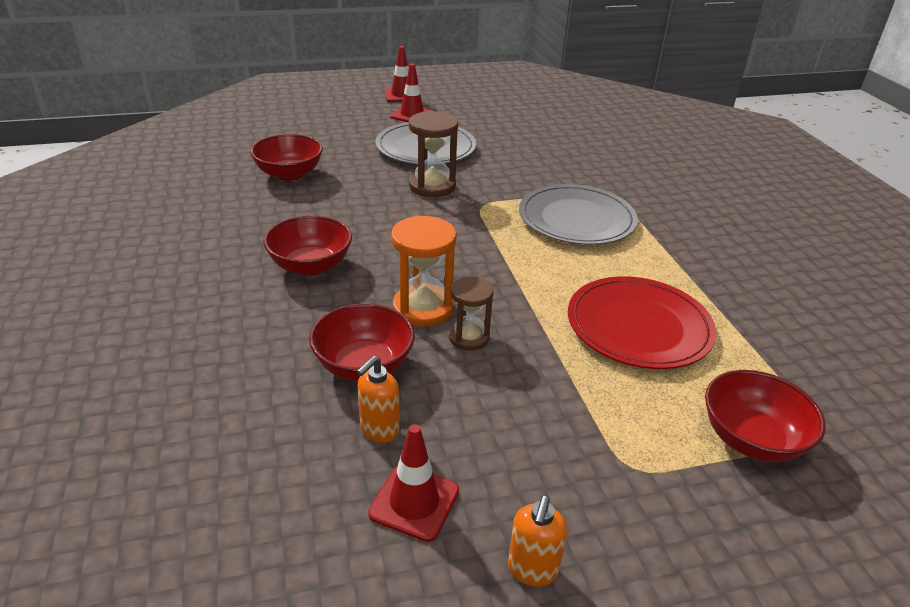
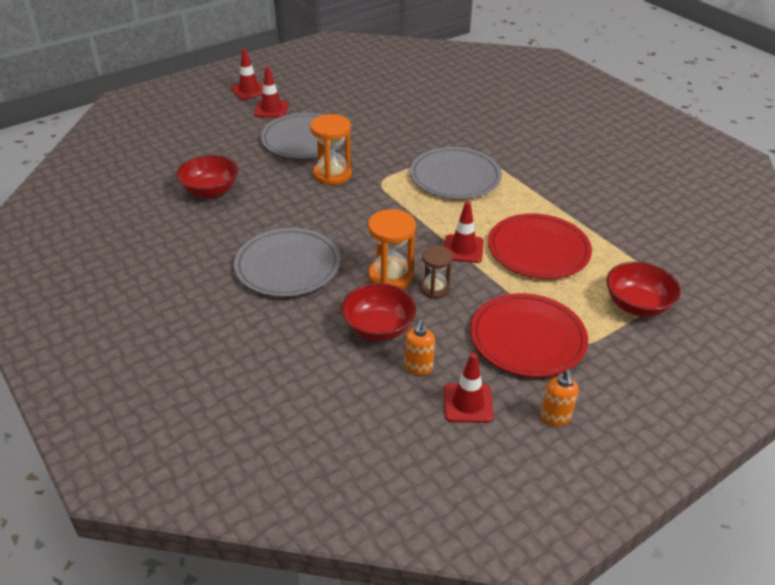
camera: 20 degrees left, 5 degrees up
red bowl [263,215,352,276] -> grey plate [234,228,340,297]
brown hourglass [409,111,458,197] -> orange hourglass [310,114,352,185]
none -> red traffic cone [444,201,484,263]
none -> red plate [471,293,588,377]

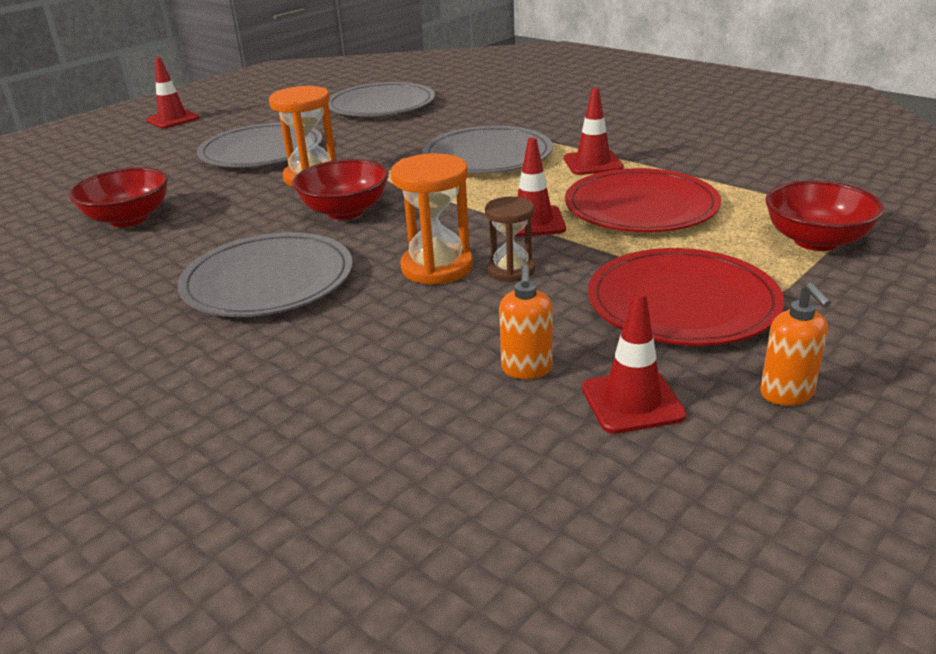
camera: 10 degrees left, 10 degrees down
red traffic cone [254,67,289,118] -> red traffic cone moved to [564,88,624,175]
red bowl [341,283,416,341] -> red bowl moved to [292,159,389,220]
none -> grey plate [328,82,435,117]

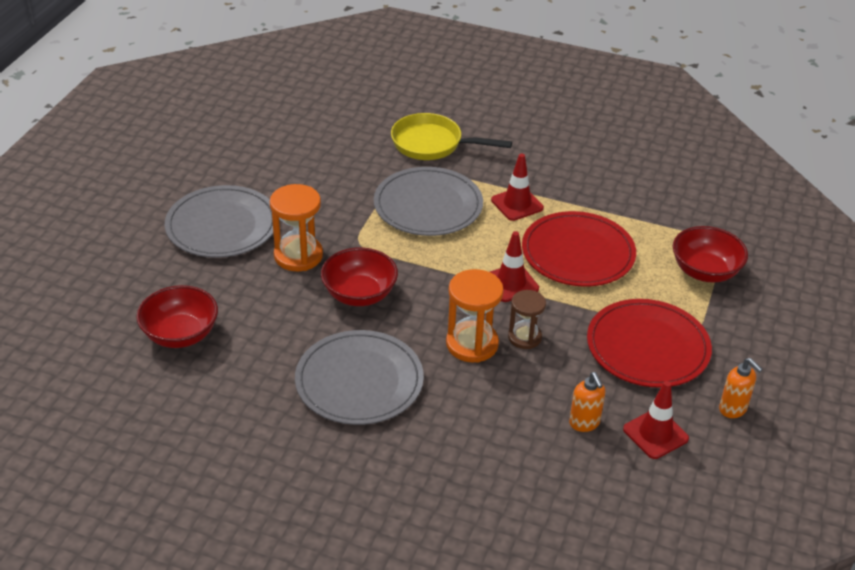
camera: 25 degrees left, 10 degrees up
red traffic cone [146,57,199,129] -> none
grey plate [328,82,435,117] -> none
none -> yellow pan [391,113,512,160]

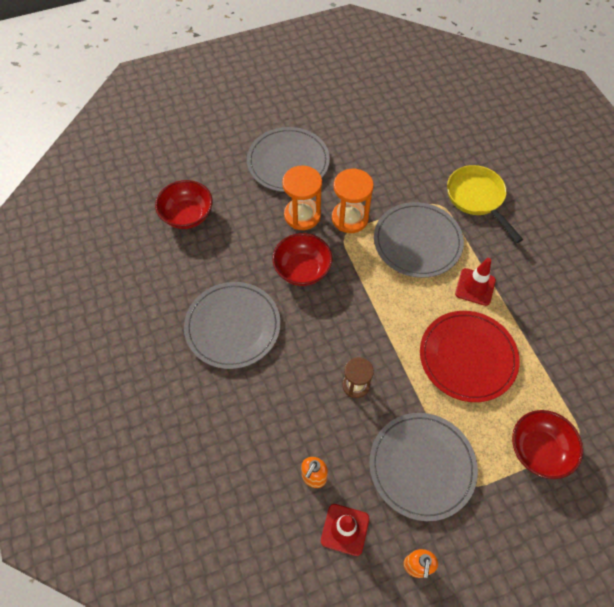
camera: 50 degrees right, 20 degrees up
orange hourglass [446,269,504,363] -> orange hourglass moved to [332,169,374,233]
red traffic cone [490,231,539,302] -> none
red plate [587,299,712,388] -> grey plate [369,413,478,521]

